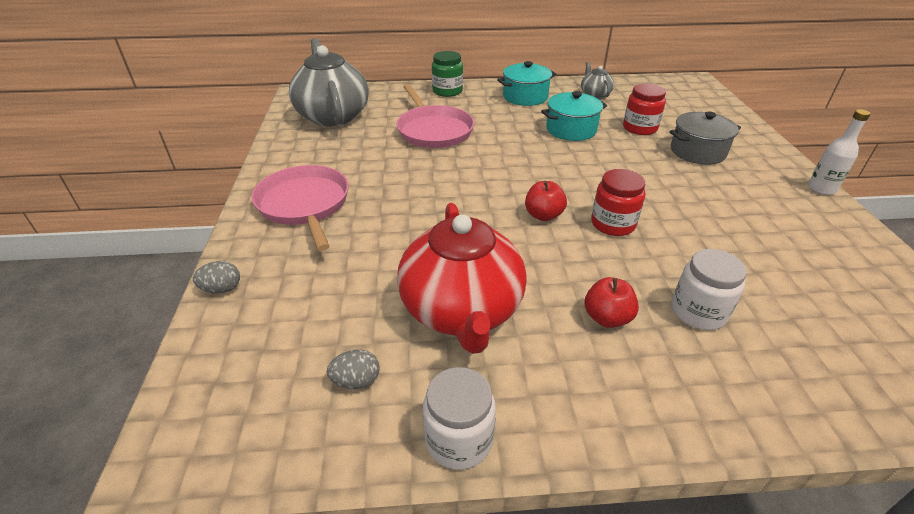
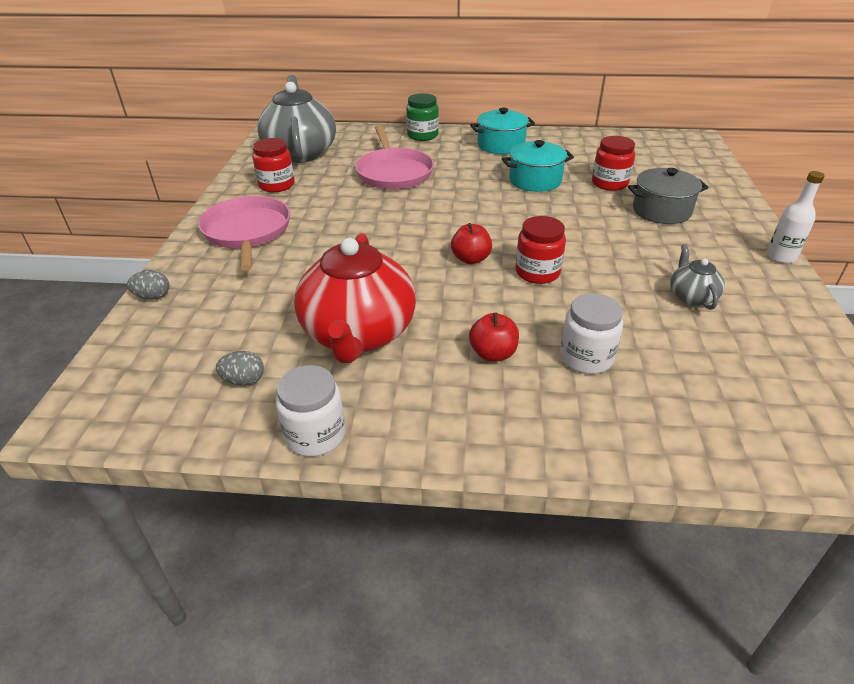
camera: 10 degrees right, 0 degrees up
grey teapot [581,62,614,99] -> grey teapot moved to [670,244,725,310]
none -> red jar [252,138,295,192]

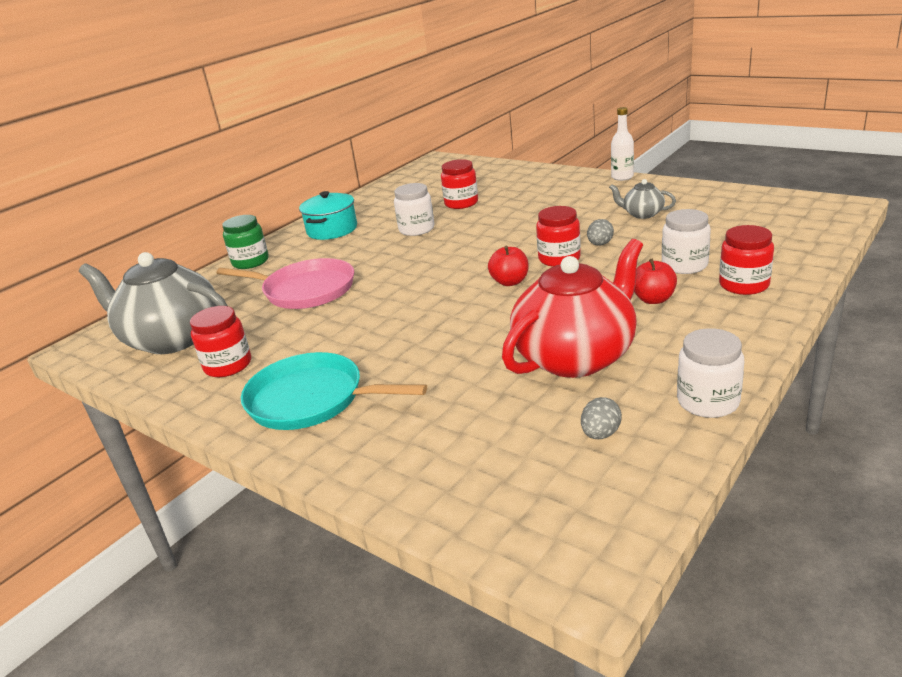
camera: 55 degrees left, 10 degrees down
grey egg [127,270,169,300] -> grey egg moved to [587,219,614,246]
pink pan [198,196,290,271] -> turquoise pan [241,352,427,430]
red teapot [294,233,416,363] -> red teapot turned 75 degrees counterclockwise [502,239,643,378]
turquoise pot [502,140,574,192] -> white jar [394,183,434,236]
grey pot [628,168,709,224] -> none
none -> red jar [719,225,774,295]

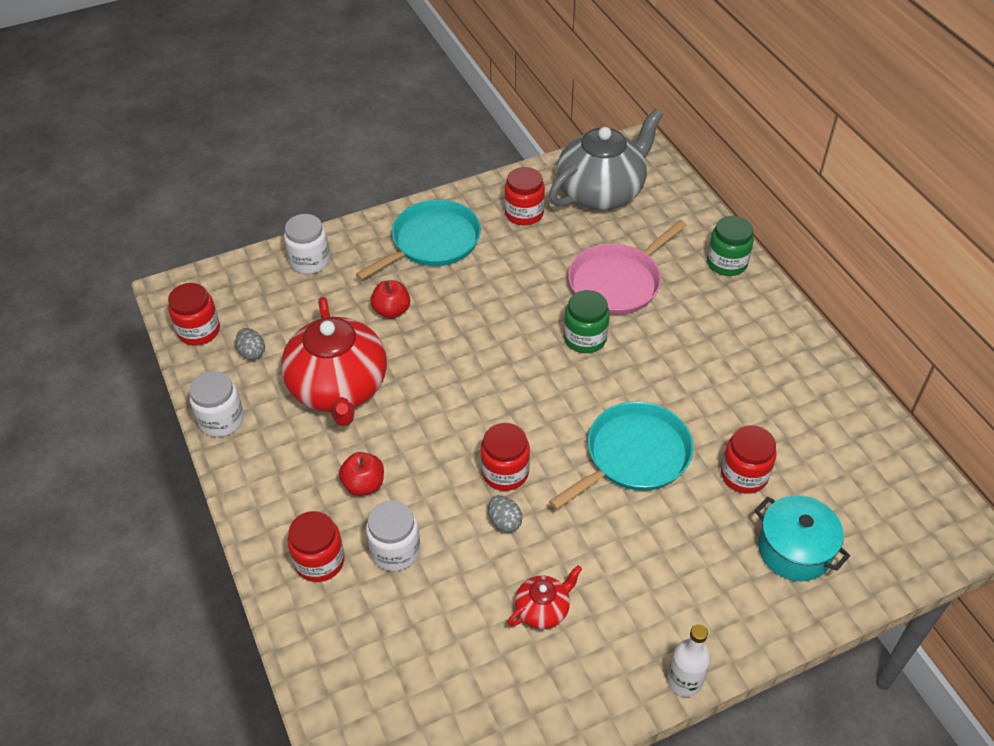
camera: 115 degrees right, 20 degrees up
turquoise pot [299,191,357,240] -> turquoise pot moved to [754,495,850,581]
white jar [394,183,434,236] -> white jar moved to [284,214,330,274]
red apple [488,245,528,286] -> red apple moved to [370,280,410,319]
grey teapot [609,179,676,219] -> red teapot [508,565,582,629]
none -> red jar [168,283,220,346]
none -> turquoise pan [549,402,693,510]
none -> green jar [564,290,610,353]

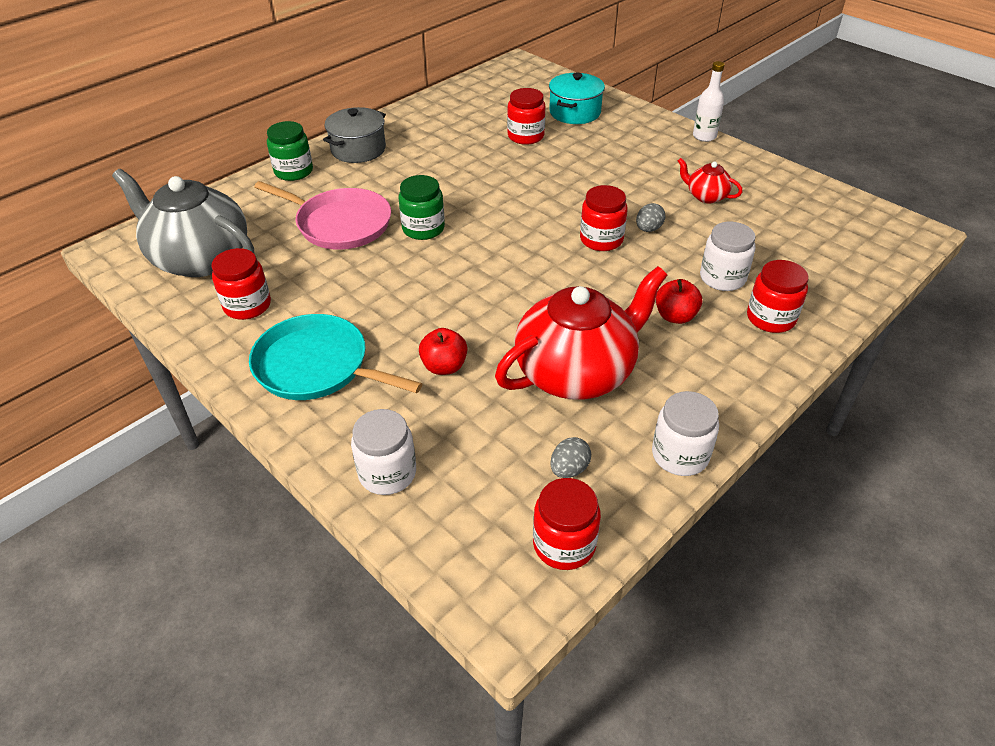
camera: 110 degrees left, 5 degrees down
turquoise pan [549,402,693,510] -> none
none -> grey pot [323,107,386,163]

